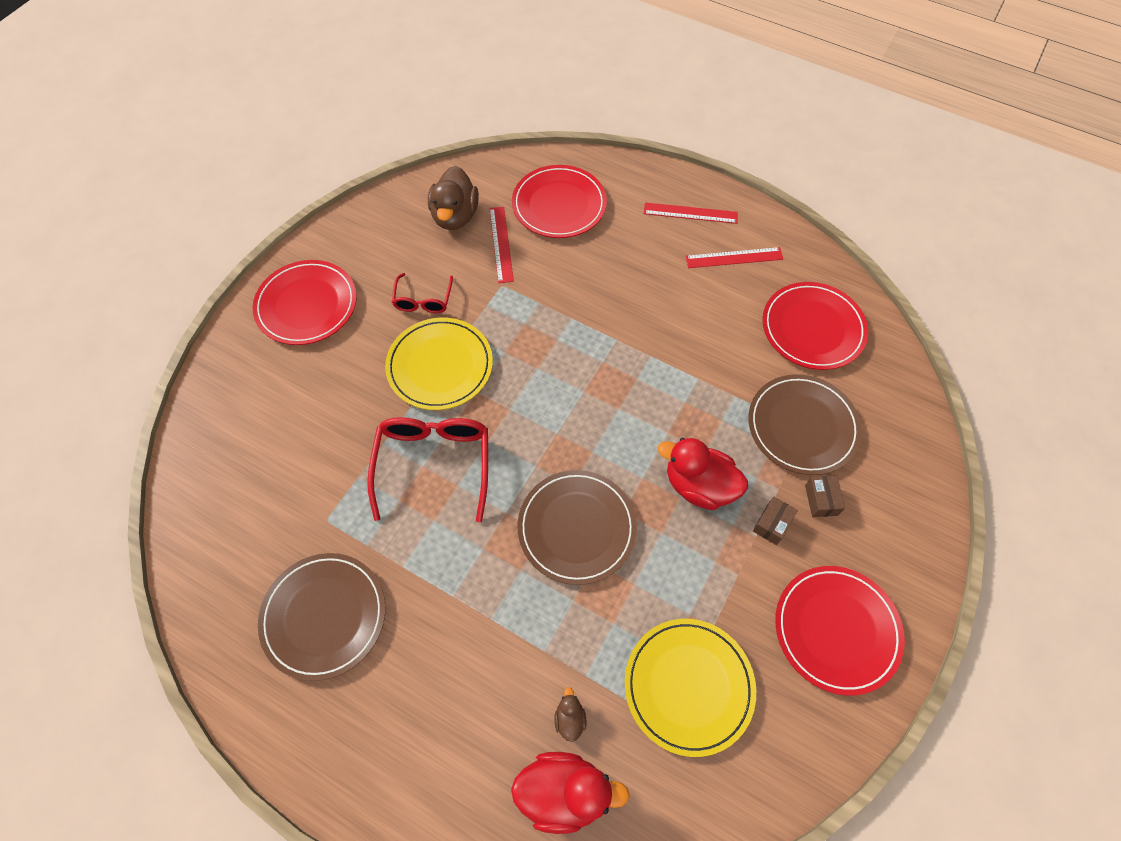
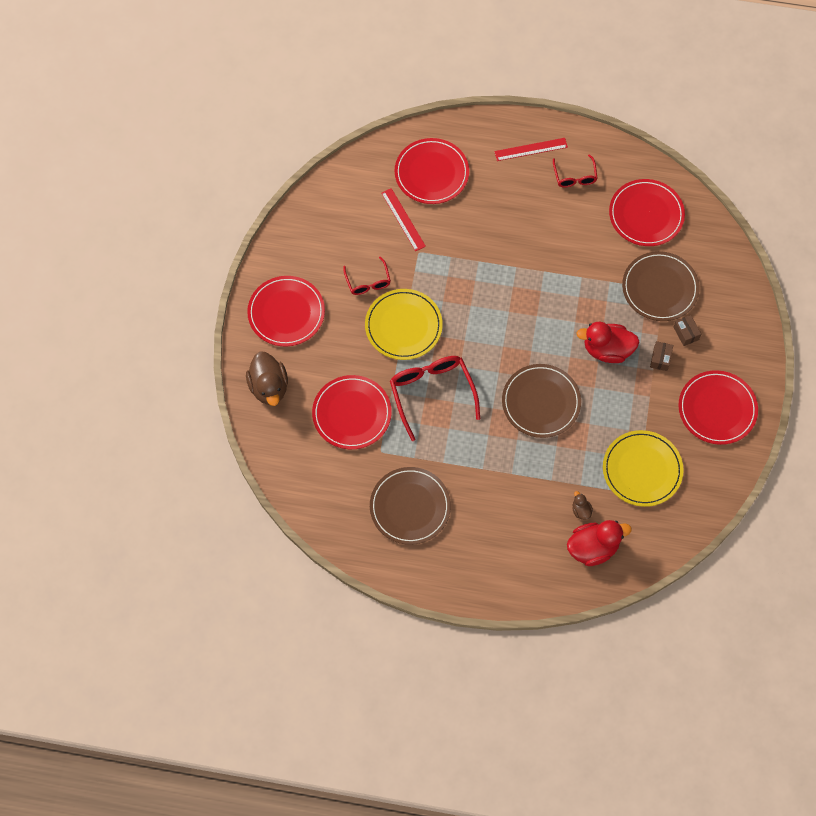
camera: 20 degrees left, 5 degrees up
brown duck [428,166,479,230] -> brown duck moved to [246,351,288,406]
red ruler [685,247,783,268] -> red glasses [553,154,597,188]
none -> red plate [312,375,392,449]

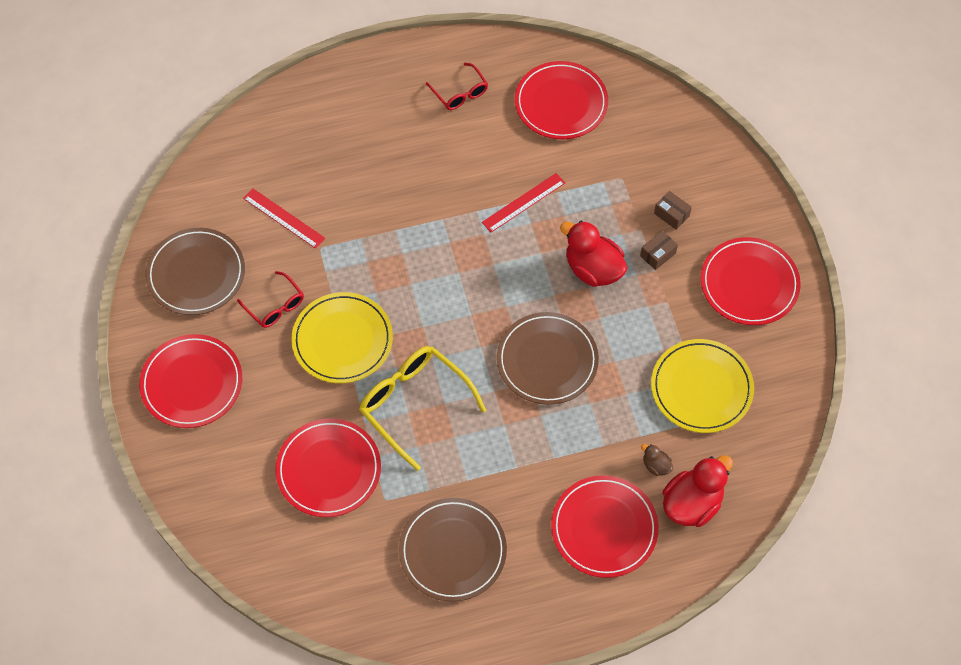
camera: 25 degrees left, 5 degrees down
brown duck [246,351,288,406] -> none
red glasses [390,356,480,441] -> yellow glasses [359,346,486,471]
red plate [395,138,469,204] -> red plate moved to [551,475,659,578]
red ruler [494,138,568,161] -> red ruler moved to [482,173,565,232]
red duck [576,322,639,363] -> red duck turned 60 degrees clockwise [560,221,627,287]
brown plate [622,251,700,321] -> brown plate moved to [145,228,245,315]
brown box [650,341,673,371] -> brown box turned 60 degrees clockwise [640,230,678,270]

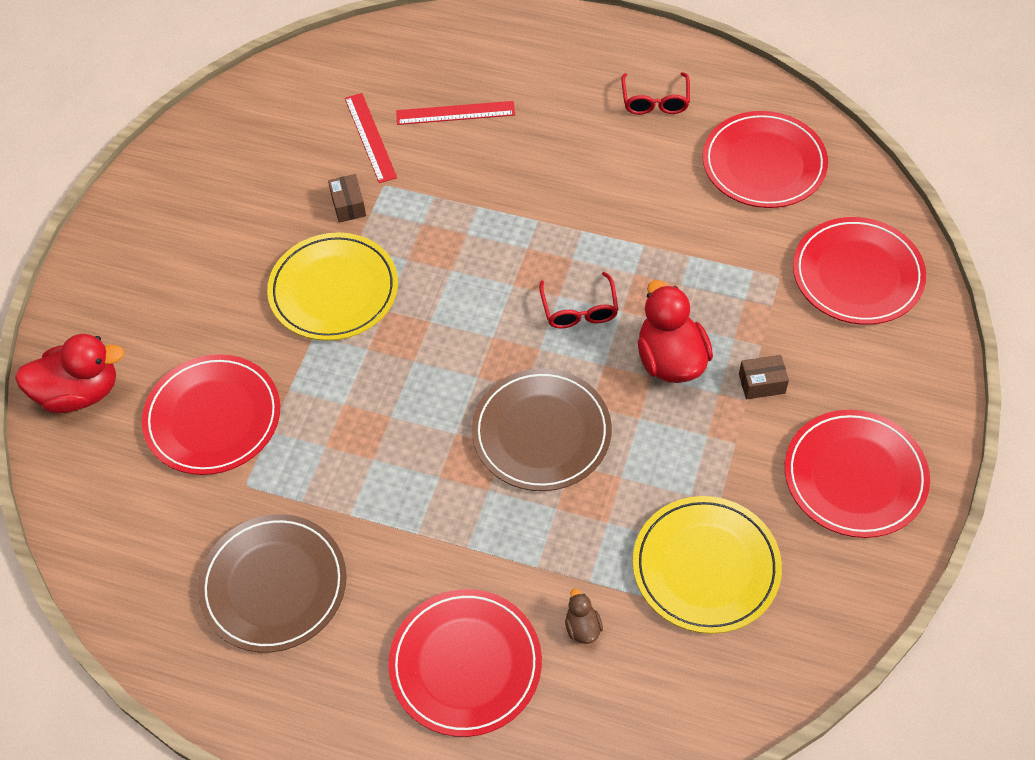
camera: 35 degrees right, 5 degrees down
red plate [139,334,242,428] -> red plate moved to [793,217,926,325]
brown plate [145,228,245,315] -> none
red glasses [237,271,304,328] -> red glasses moved to [539,272,618,329]
yellow glasses [359,346,486,471] -> none
red ruler [482,173,565,232] -> red ruler moved to [396,101,515,125]
brown box [654,191,692,230] -> brown box moved to [328,174,366,223]
red duck [662,455,733,527] -> red duck moved to [15,334,125,413]

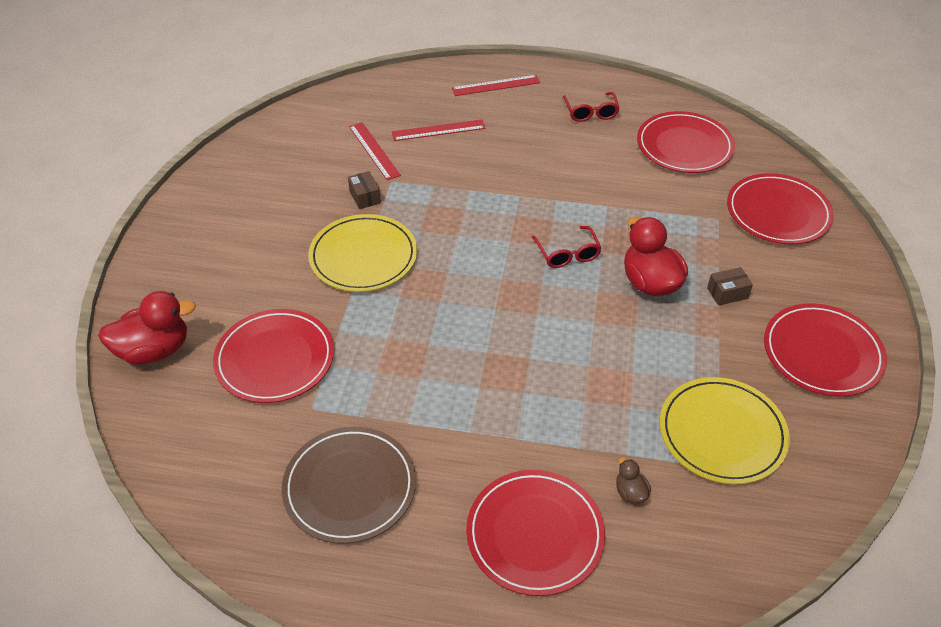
camera: 10 degrees left, 10 degrees down
brown plate [472,368,612,491] -> none
none -> red ruler [452,75,540,96]

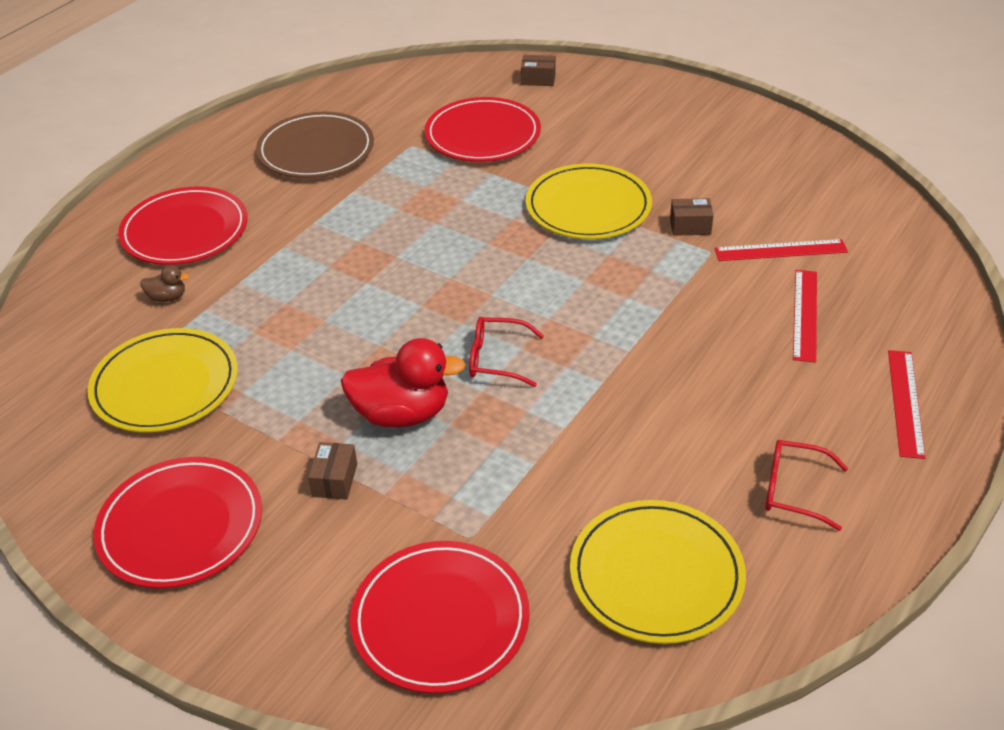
camera: 115 degrees right, 5 degrees down
red duck [98,291,196,365] -> brown box [521,55,556,86]
red plate [637,111,735,173] -> yellow plate [570,500,746,644]

